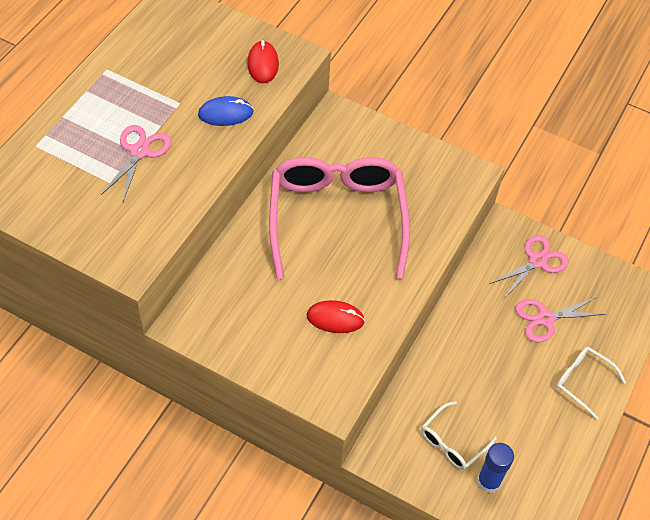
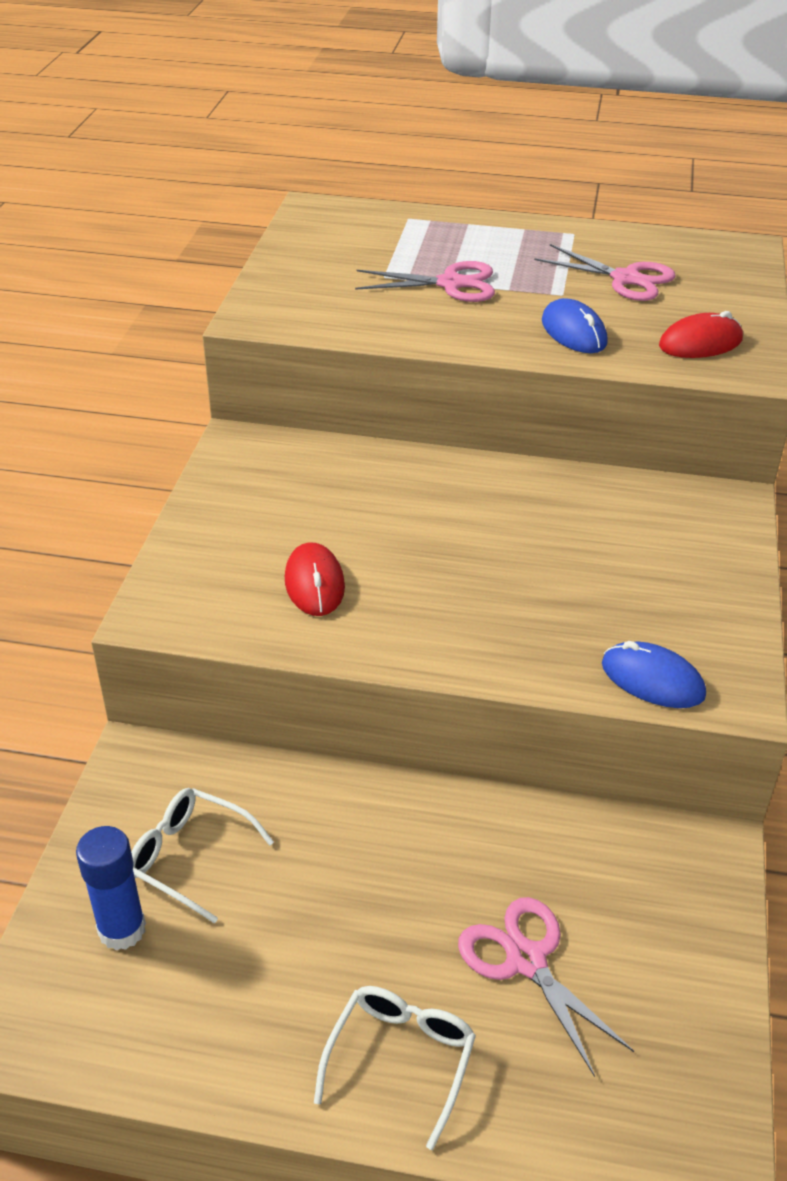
camera: 75 degrees right, 15 degrees down
pink glasses [269,157,410,279] -> none
pink scissors [489,235,569,297] -> pink scissors moved to [534,244,676,301]
none -> blue mouse [602,641,706,708]

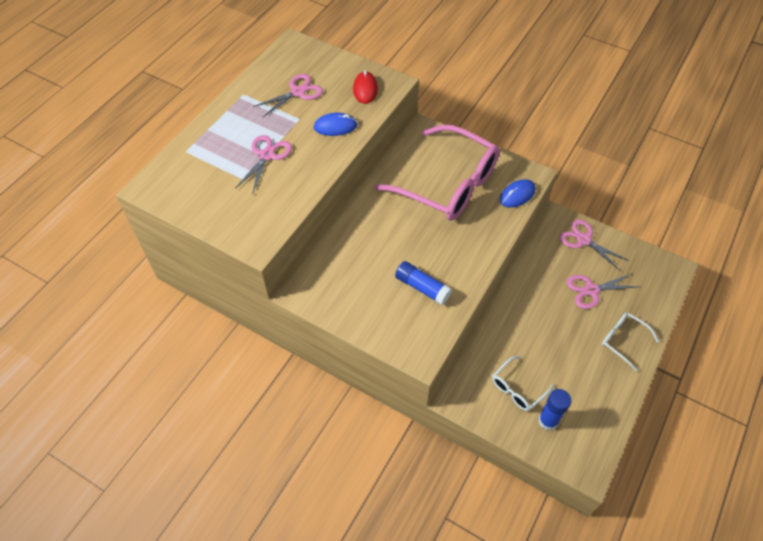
camera: 70 degrees left, 15 degrees up
red mouse [285,542,345,616] -> blue glue stick [395,261,452,305]
none -> pink glasses [374,125,500,221]
none -> pink scissors [560,220,629,271]

